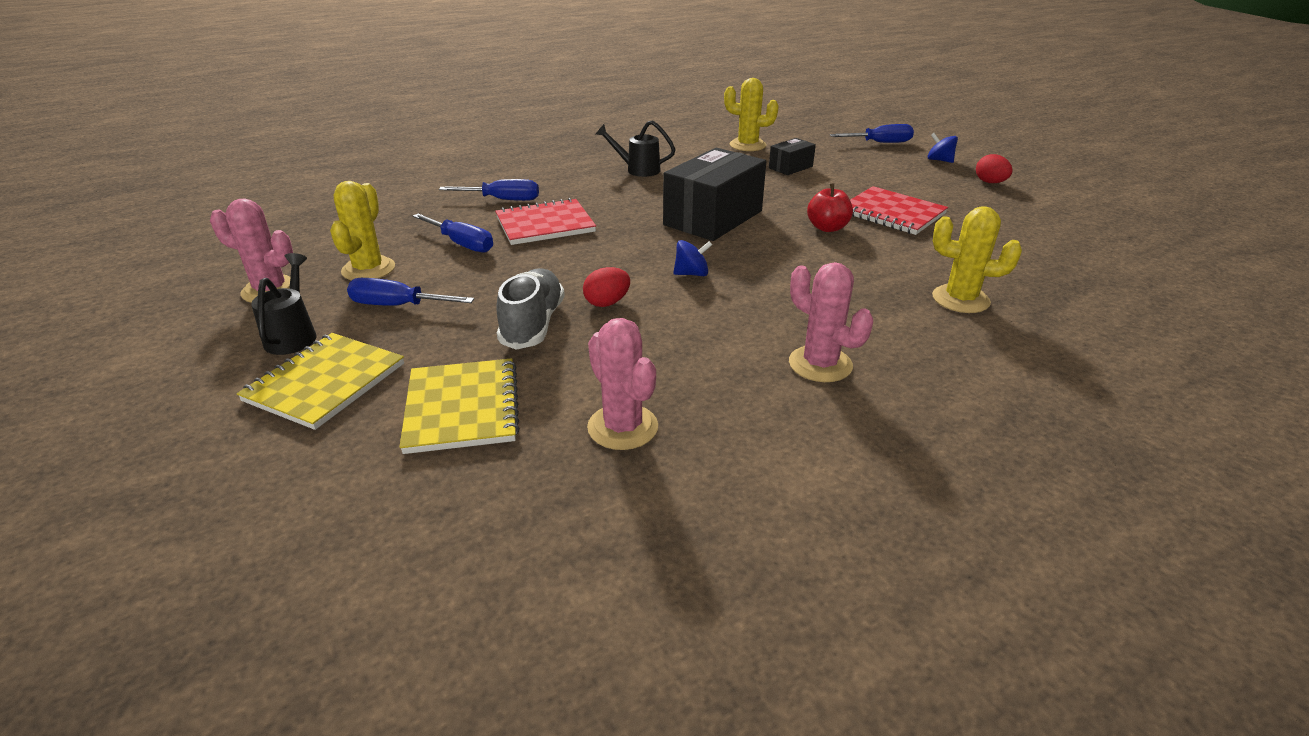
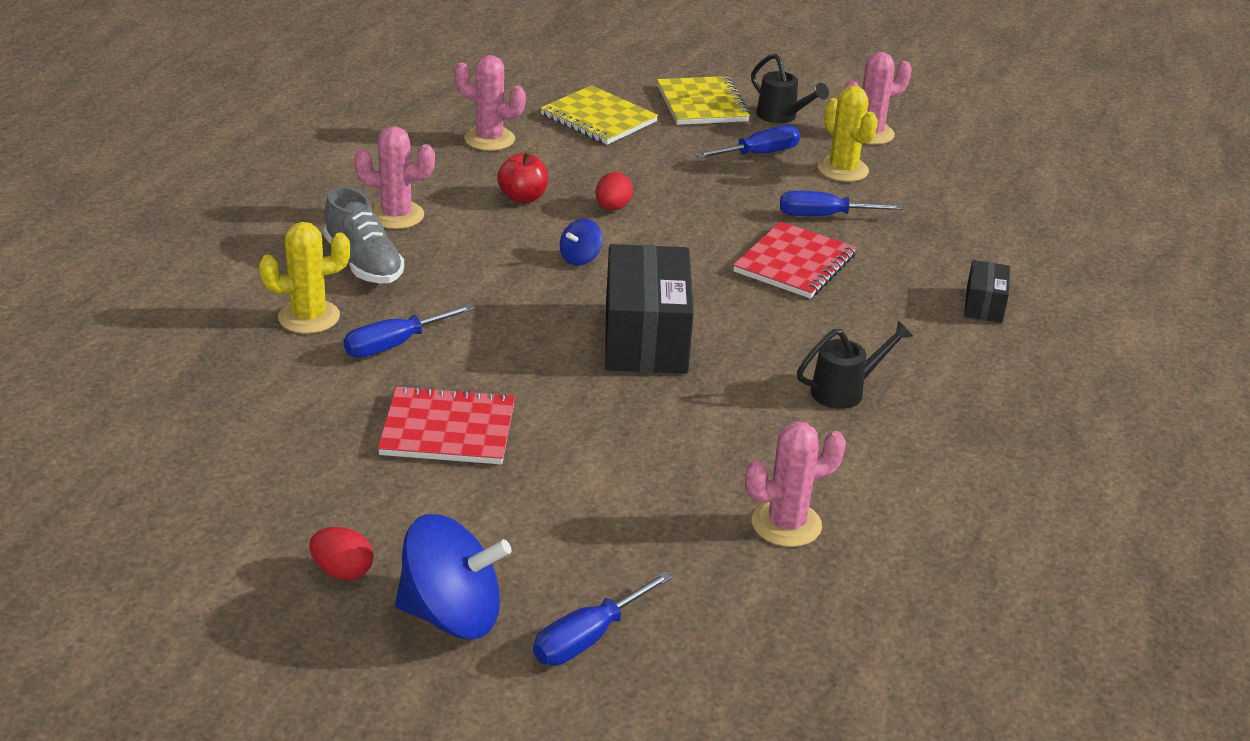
camera: 140 degrees right, 0 degrees up
blue screwdriver [439,179,539,201] -> blue screwdriver moved to [344,304,474,358]
grey shoe [497,268,565,350] -> grey shoe moved to [323,186,404,283]
yellow cactus [724,78,779,151] -> pink cactus [745,422,846,547]
black box [769,138,816,175] -> black box moved to [964,260,1010,323]
red apple [807,183,853,232] -> red apple moved to [497,151,548,203]
blue spinning top [928,133,958,163] -> blue spinning top [395,514,512,639], size x2.05

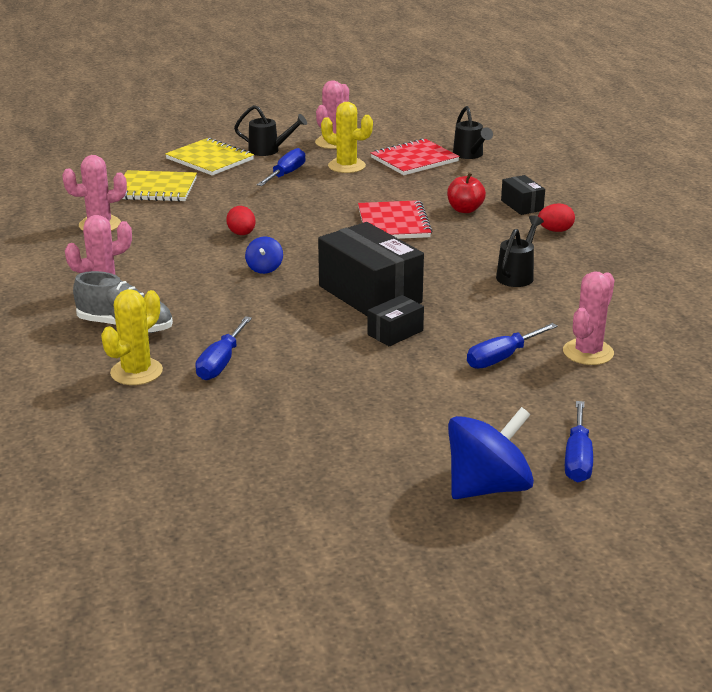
camera: 35 degrees left, 5 degrees down
red egg [309,527,373,580] -> red egg moved to [538,204,575,232]
red notebook [378,385,515,464] -> red notebook moved to [371,138,460,175]
red apple [497,151,548,203] -> red apple moved to [447,172,486,213]
blue screwdriver [780,191,903,216] -> blue screwdriver moved to [467,323,558,369]
none -> black box [367,295,424,347]
none -> black watering can [453,106,493,159]

